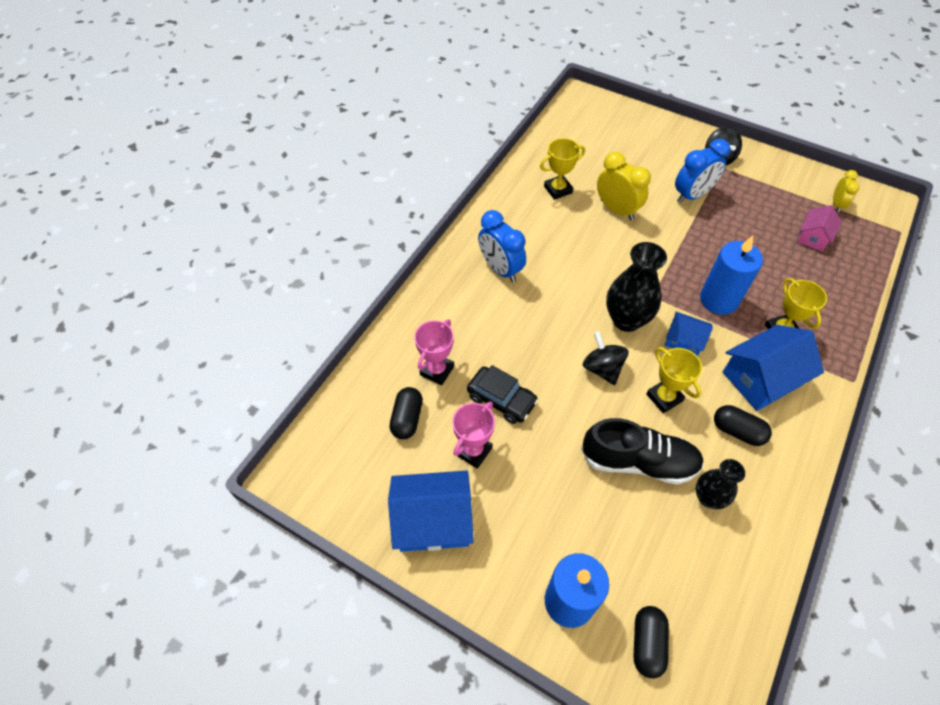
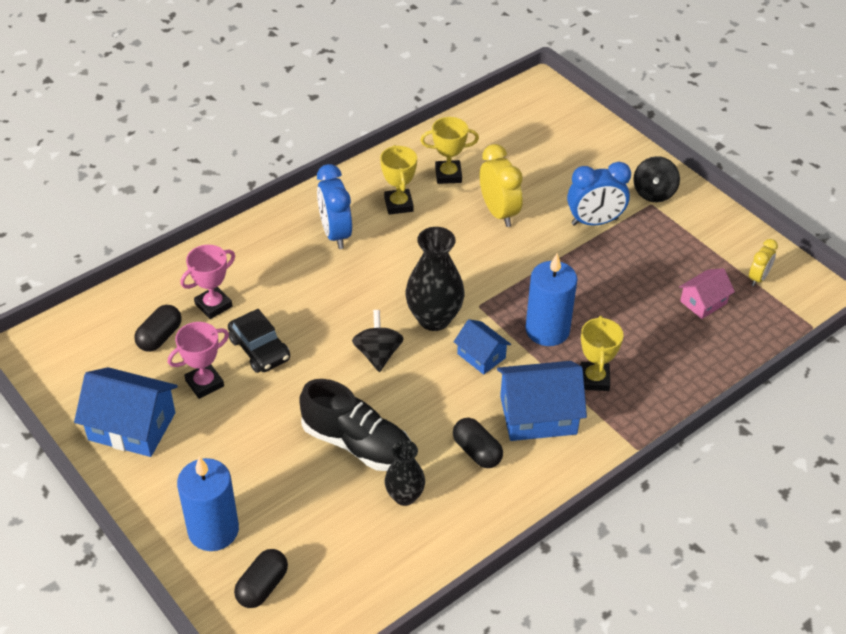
camera: 20 degrees right, 10 degrees down
yellow trophy [646,347,702,413] -> yellow trophy moved to [380,145,417,215]

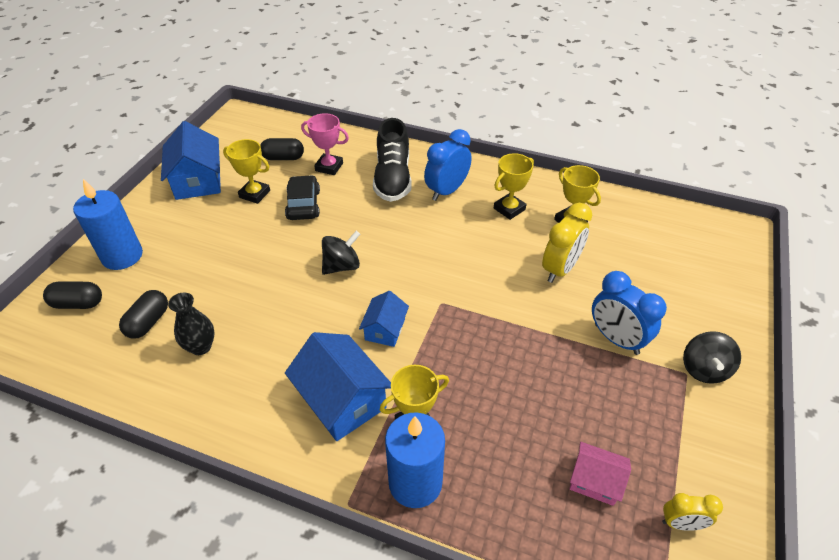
camera: 60 degrees right, 0 degrees up
pink trophy [168,322,229,399] -> yellow trophy [223,139,270,204]
black car [228,309,290,373] -> black car turned 150 degrees clockwise [285,175,320,220]
black shoe [299,379,411,471] -> black shoe moved to [373,118,412,202]
black vase [406,227,465,331] -> none
black capsule [453,418,503,468] -> black capsule moved to [119,290,168,339]
blue candle [525,253,577,346] -> blue candle moved to [385,412,445,508]
black spinning top [633,156,680,202] -> black spinning top turned 60 degrees counterclockwise [683,331,741,384]

